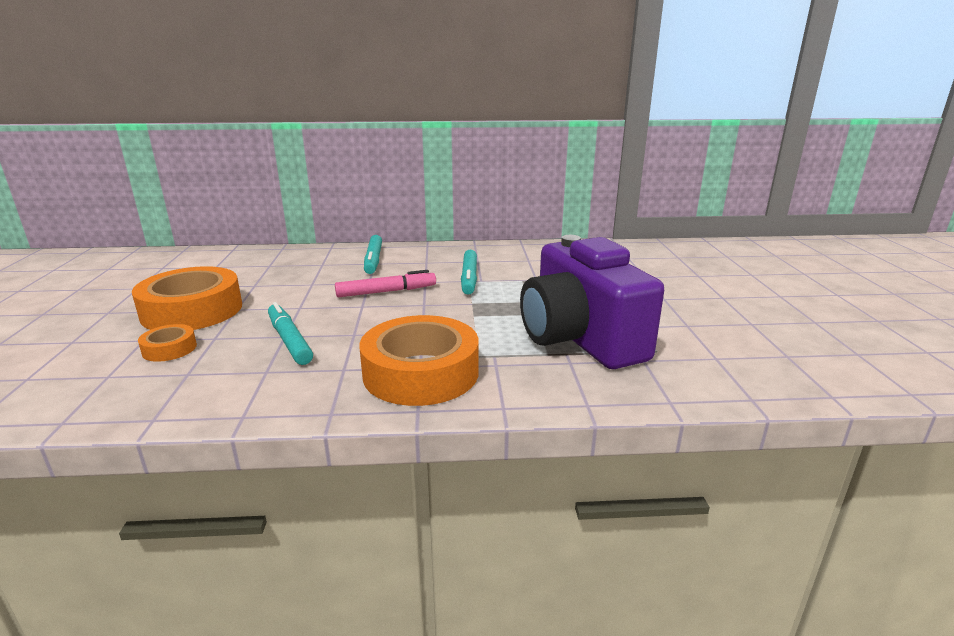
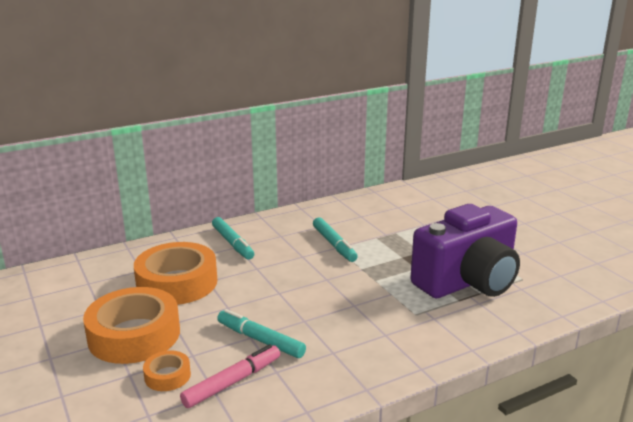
camera: 25 degrees left, 0 degrees up
pink marker [335,270,436,297] -> pink marker moved to [180,344,280,408]
orange tape [359,315,478,406] -> orange tape moved to [134,242,217,305]
purple camera [520,235,664,369] -> purple camera turned 75 degrees counterclockwise [410,204,520,298]

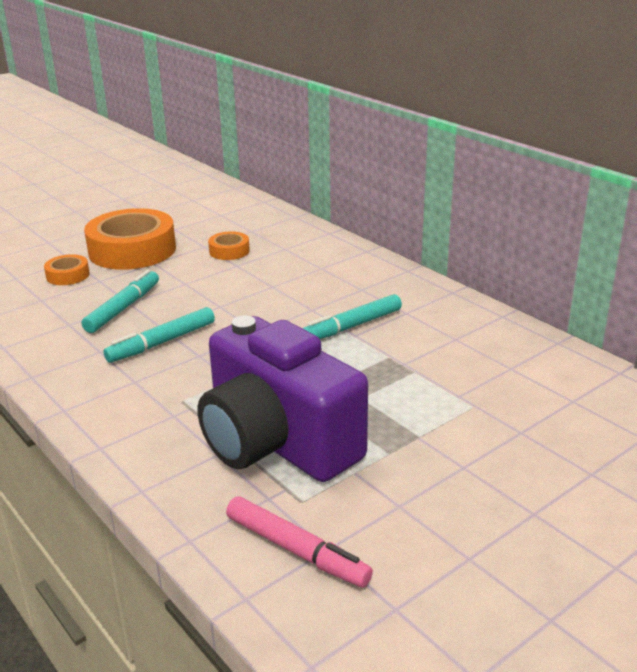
camera: 80 degrees right, 5 degrees up
orange tape [134,242,217,305] -> orange tape [208,231,250,260], size x0.46
pink marker [180,344,280,408] -> pink marker moved to [226,497,373,588]
turquoise marker [212,217,254,260] -> turquoise marker moved to [103,307,215,363]

